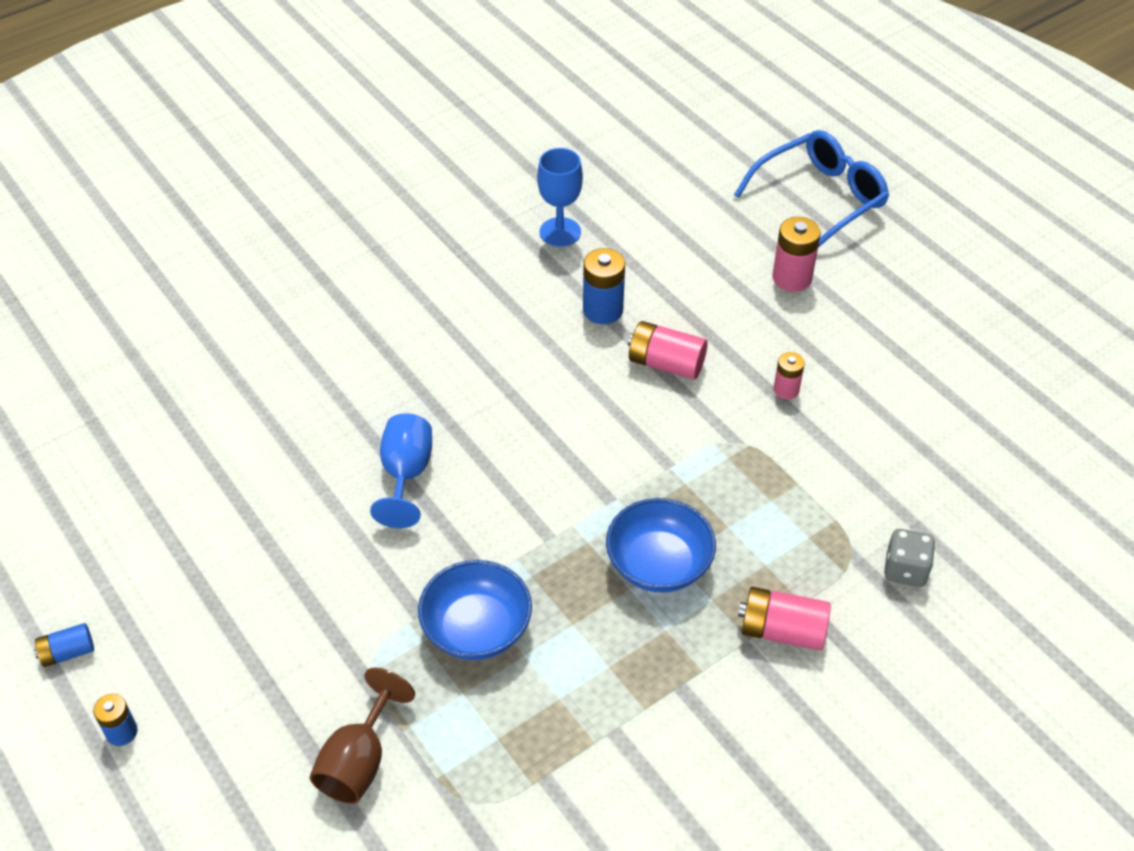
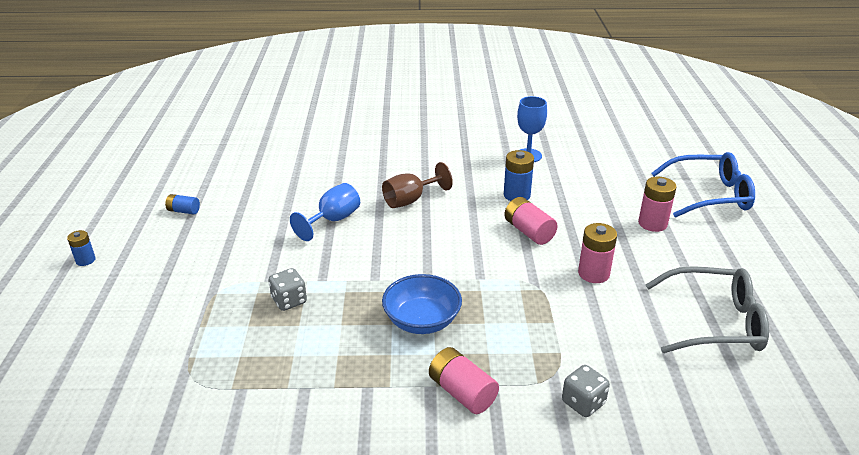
camera: 35 degrees right, 15 degrees down
blue battery [34,623,94,667] -> blue battery moved to [165,194,200,214]
brown goblet [310,668,415,804] -> brown goblet moved to [382,162,453,208]
blue bowl [418,560,532,660] -> grey dice [269,268,307,311]
pink battery [773,352,805,400] -> pink battery [578,223,617,283], size x1.64
none -> grey glasses [645,266,769,353]

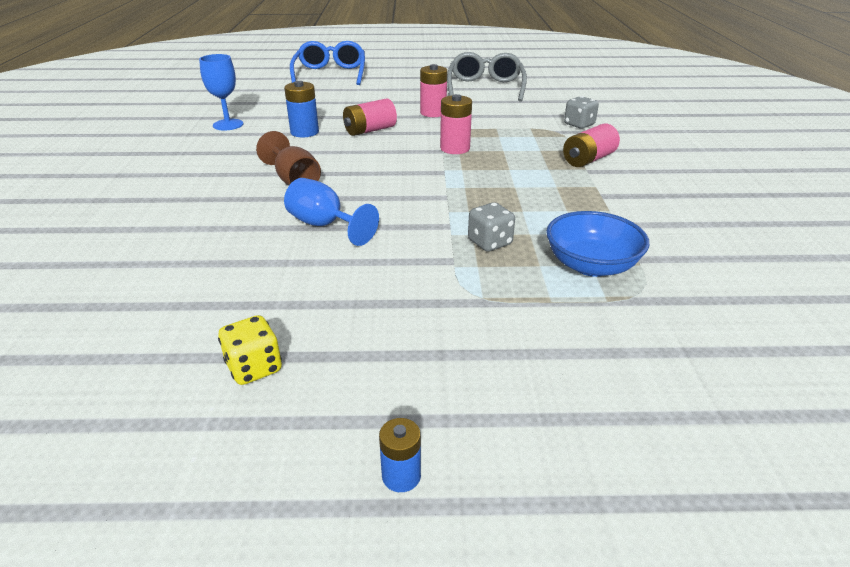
camera: 90 degrees left, 0 degrees up
blue battery [165,194,200,214] -> yellow dice [218,315,282,385]
blue bowl [382,274,462,334] -> blue bowl moved to [546,211,649,277]
pink battery [638,176,677,232] -> pink battery moved to [440,94,472,154]

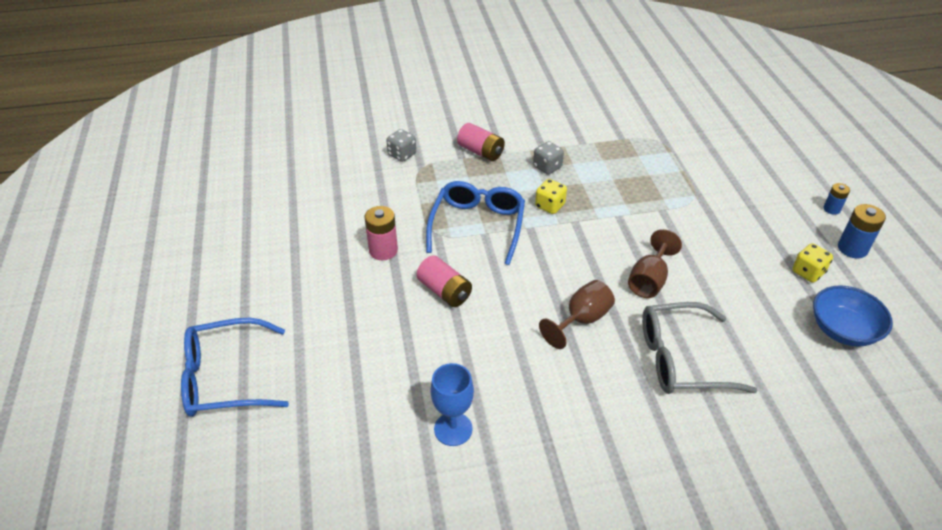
camera: 100 degrees left, 10 degrees up
blue battery [284,81,319,138] -> blue battery moved to [838,204,886,258]
blue goblet [284,178,379,246] -> brown goblet [628,229,682,298]
pink battery [440,94,472,154] -> blue glasses [426,181,525,265]
grey glasses [447,52,527,102] -> grey glasses moved to [642,302,758,394]
grey dice [468,202,515,252] -> grey dice moved to [533,141,564,175]
blue bowl [546,211,649,277] -> blue bowl moved to [813,285,893,347]
none -> yellow dice [535,179,567,214]

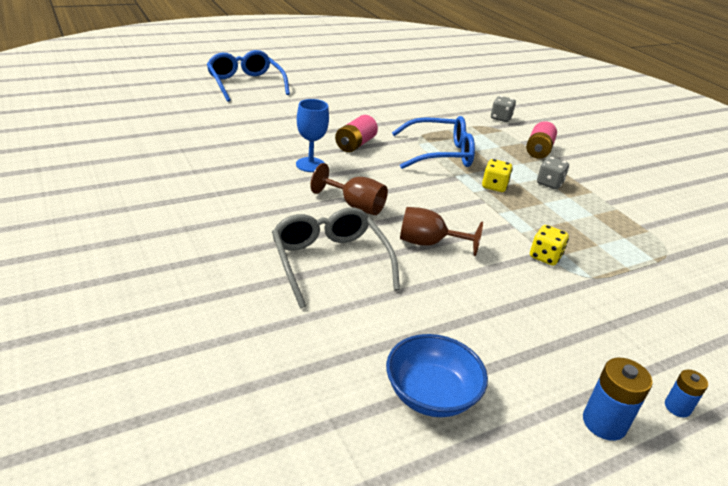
camera: 70 degrees right, 10 degrees down
pink battery [365,206,398,260] -> none
blue goblet [431,363,474,446] -> blue goblet moved to [296,99,329,172]
yellow dice [792,243,833,283] -> yellow dice moved to [530,225,569,266]

